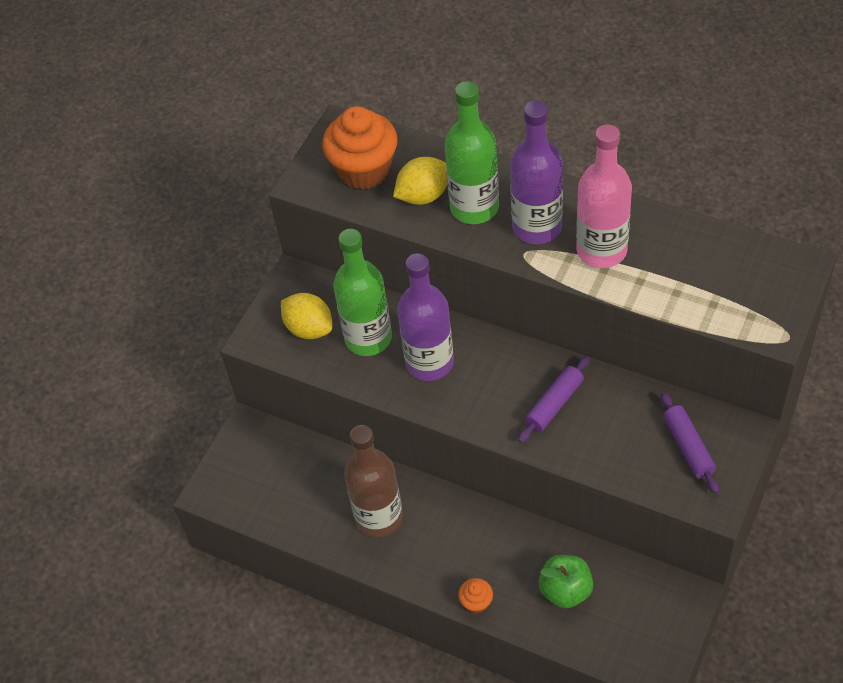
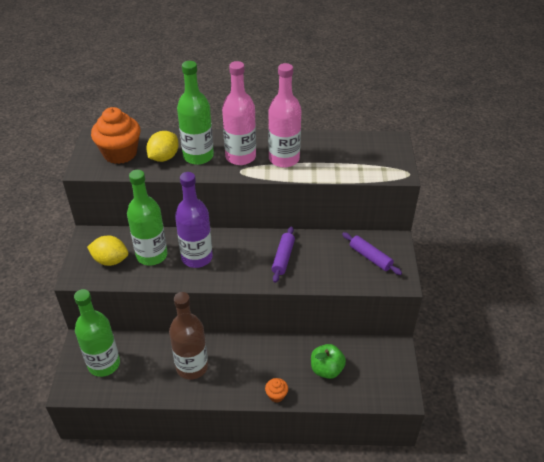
camera: 30 degrees left, 10 degrees down
purple bottle [510,101,563,244] -> pink bottle [222,61,256,165]
none -> green bottle [74,289,120,377]

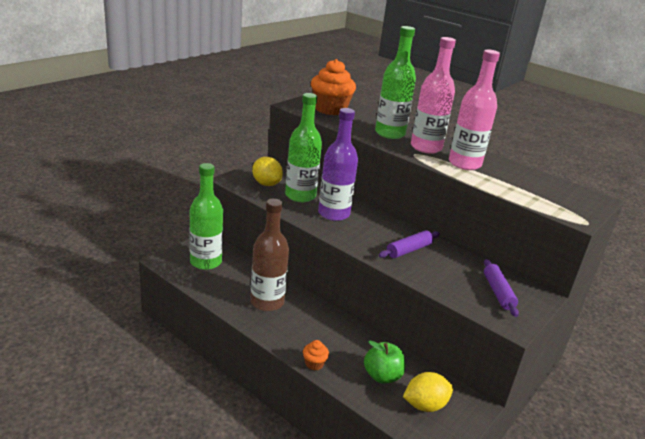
camera: 35 degrees right, 15 degrees down
yellow lemon [146,131,179,162] -> yellow lemon moved to [403,372,453,412]

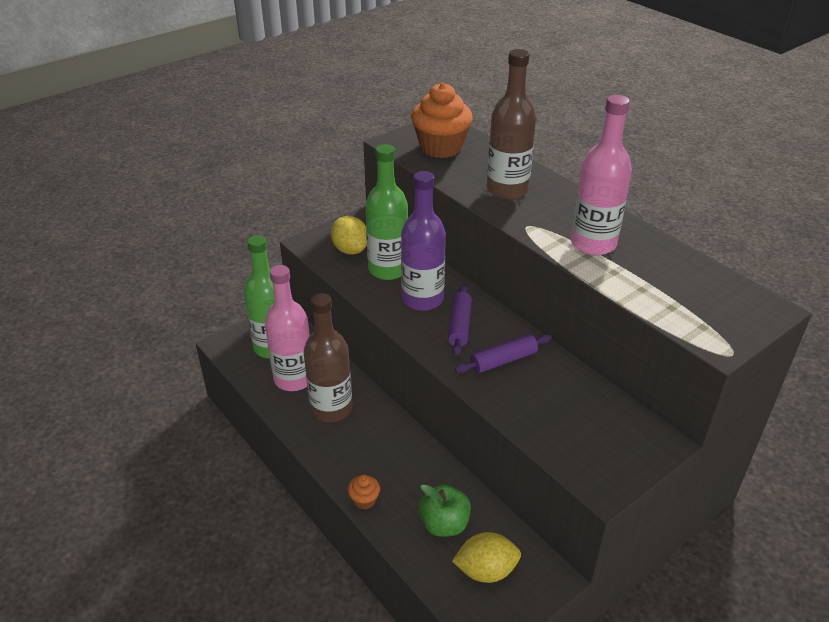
camera: 15 degrees right, 10 degrees up
green bottle [375,26,416,139] -> brown bottle [487,49,536,199]
pink bottle [411,37,456,154] -> pink bottle moved to [265,265,310,391]
purple rolling pin [484,259,519,317] -> purple rolling pin moved to [448,285,472,356]

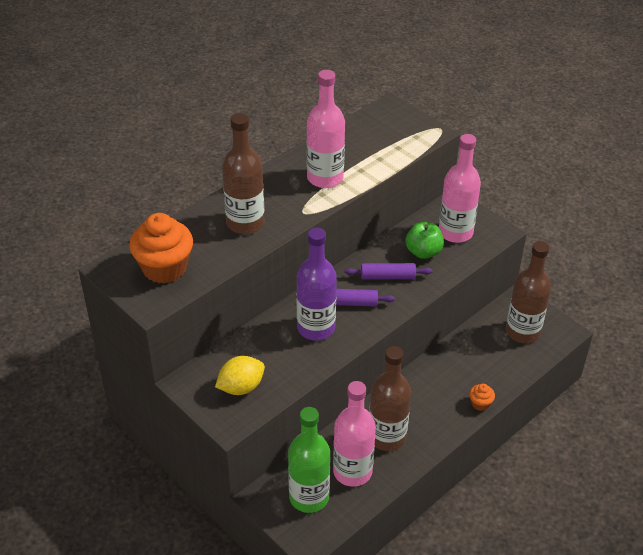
camera: 95 degrees left, 5 degrees up
green bottle [365,144,408,280] -> none
green apple [419,485,471,537] -> green apple moved to [406,222,444,259]
yellow lemon [452,532,521,583] -> brown bottle [506,241,551,343]
purple rolling pin [455,334,552,373] -> purple rolling pin turned 60 degrees counterclockwise [345,263,432,280]
none -> pink bottle [439,134,481,243]

